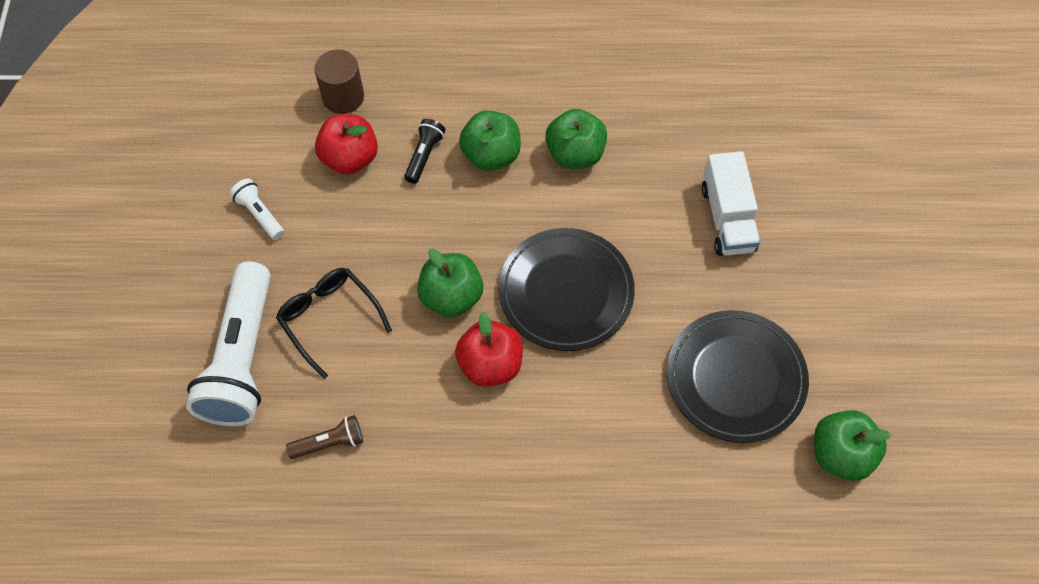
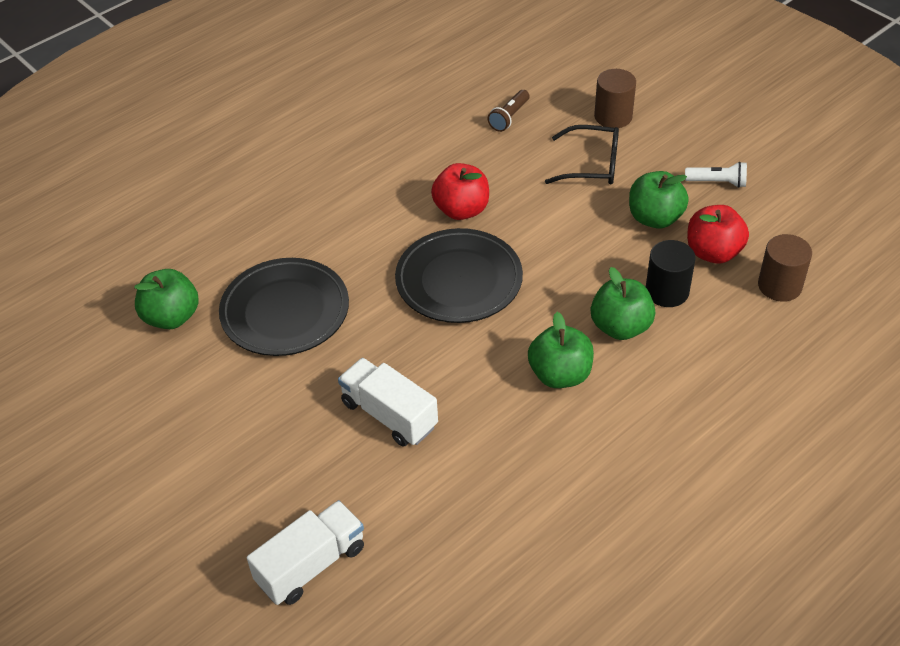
camera: 140 degrees right, 15 degrees down
white flashlight [186,261,271,426] -> brown cylinder [594,69,636,128]
black flashlight [404,119,446,184] -> black cylinder [646,240,696,307]
green apple [417,249,483,317] -> green apple moved to [629,171,689,229]
none -> white truck [247,500,364,605]

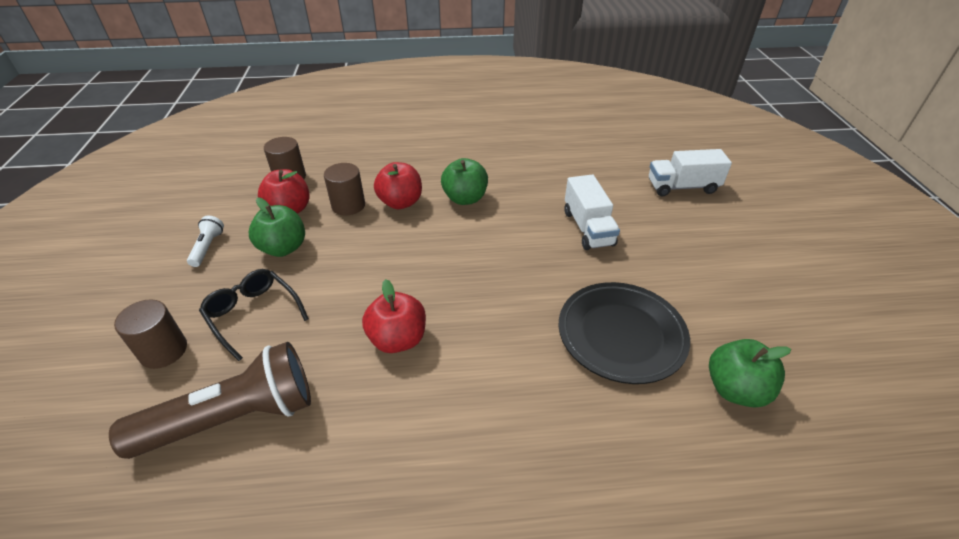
camera: 145 degrees left, 5 degrees down
black plate [395,228,523,323] -> none
brown flashlight [488,90,530,132] -> brown flashlight [109,342,311,459], size x2.29
green apple [591,267,655,340] -> red apple [374,162,422,209]
black cylinder [646,240,696,307] -> brown cylinder [324,163,365,216]
white flashlight [685,162,747,188] -> white flashlight turned 45 degrees clockwise [187,216,224,267]

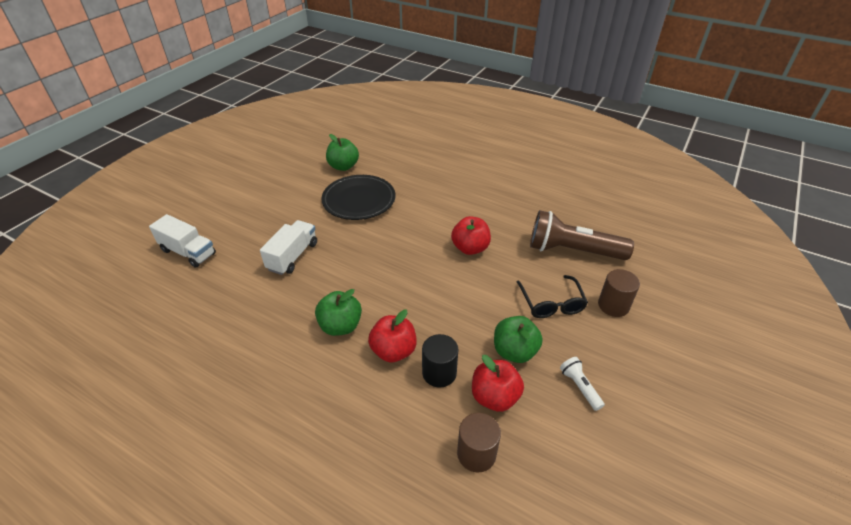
camera: 145 degrees left, 0 degrees up
white flashlight [187,216,224,267] -> white flashlight turned 120 degrees clockwise [560,357,605,411]
brown cylinder [324,163,365,216] -> black cylinder [422,334,459,388]

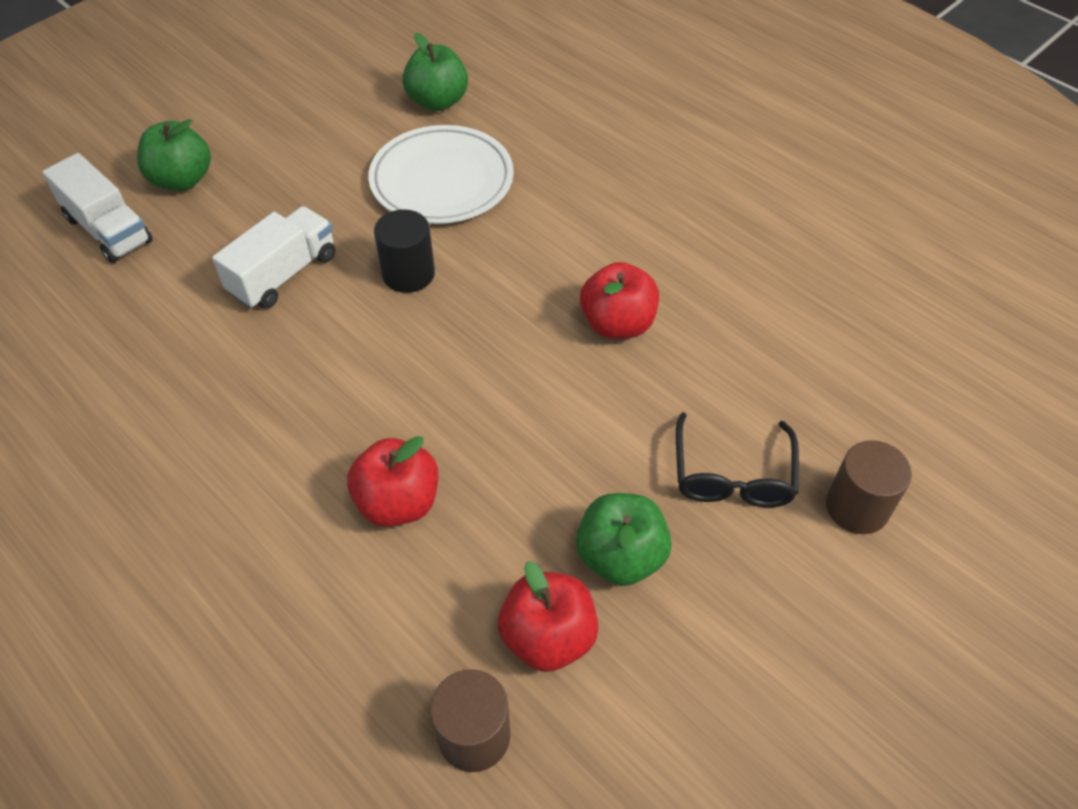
camera: 15 degrees right, 10 degrees up
green apple [315,289,362,336] -> green apple moved to [137,119,211,191]
black plate [321,175,395,220] -> white plate [368,125,514,224]
black cylinder [422,334,459,388] -> black cylinder moved to [374,209,435,293]
brown flashlight [530,210,634,260] -> none
white flashlight [560,357,605,411] -> none

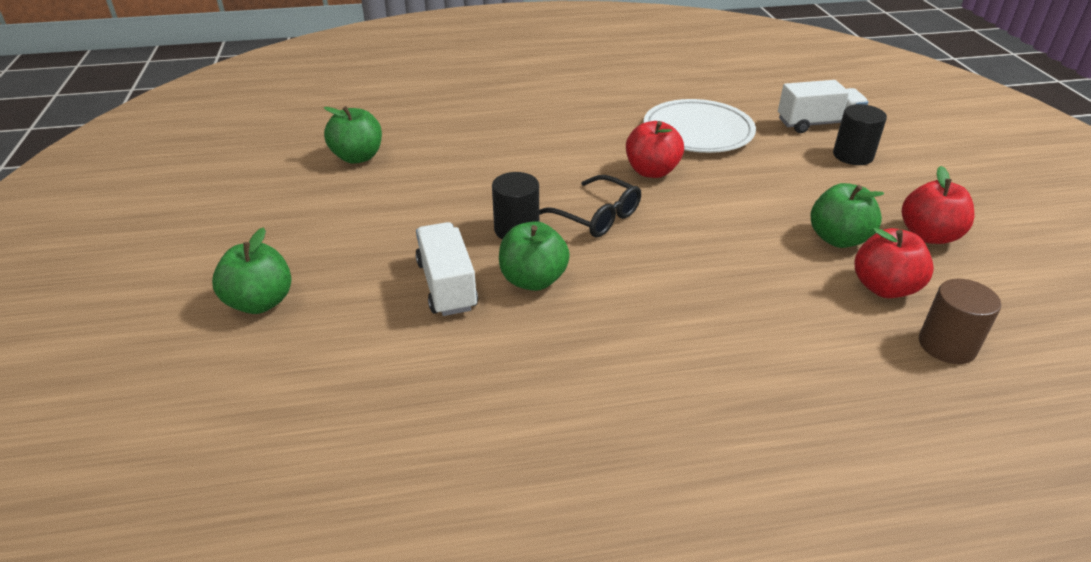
camera: 55 degrees left, 15 degrees down
white truck [42,153,153,263] -> white truck moved to [778,80,868,133]
red apple [347,436,438,527] -> red apple moved to [902,166,975,244]
white plate [368,125,514,224] -> white plate moved to [643,99,756,153]
black glasses [676,412,799,508] -> black glasses moved to [539,175,641,237]
brown cylinder [826,440,912,534] -> black cylinder [833,104,887,165]
none -> green apple [499,221,570,291]

